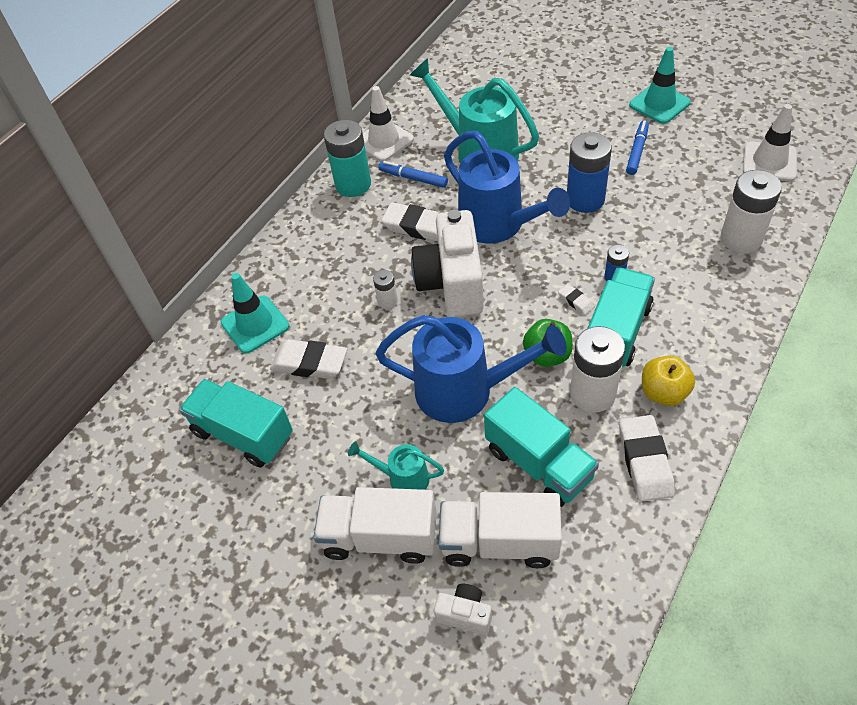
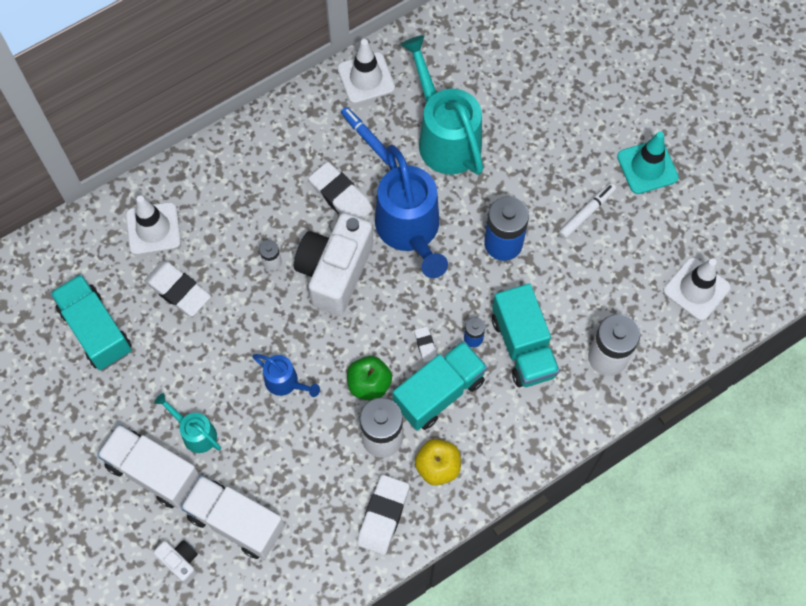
camera: 20 degrees right, 15 degrees up
turquoise traffic cone [221,273,289,354] -> white traffic cone [126,196,181,255]
turquoise battery [324,120,371,197] -> none
blue watering can [375,315,567,423] -> blue watering can [252,354,320,397], size x0.49
turquoise truck [484,387,599,507] -> turquoise truck moved to [492,284,560,387]
blue marker [626,120,649,175] -> white marker [559,183,616,239]

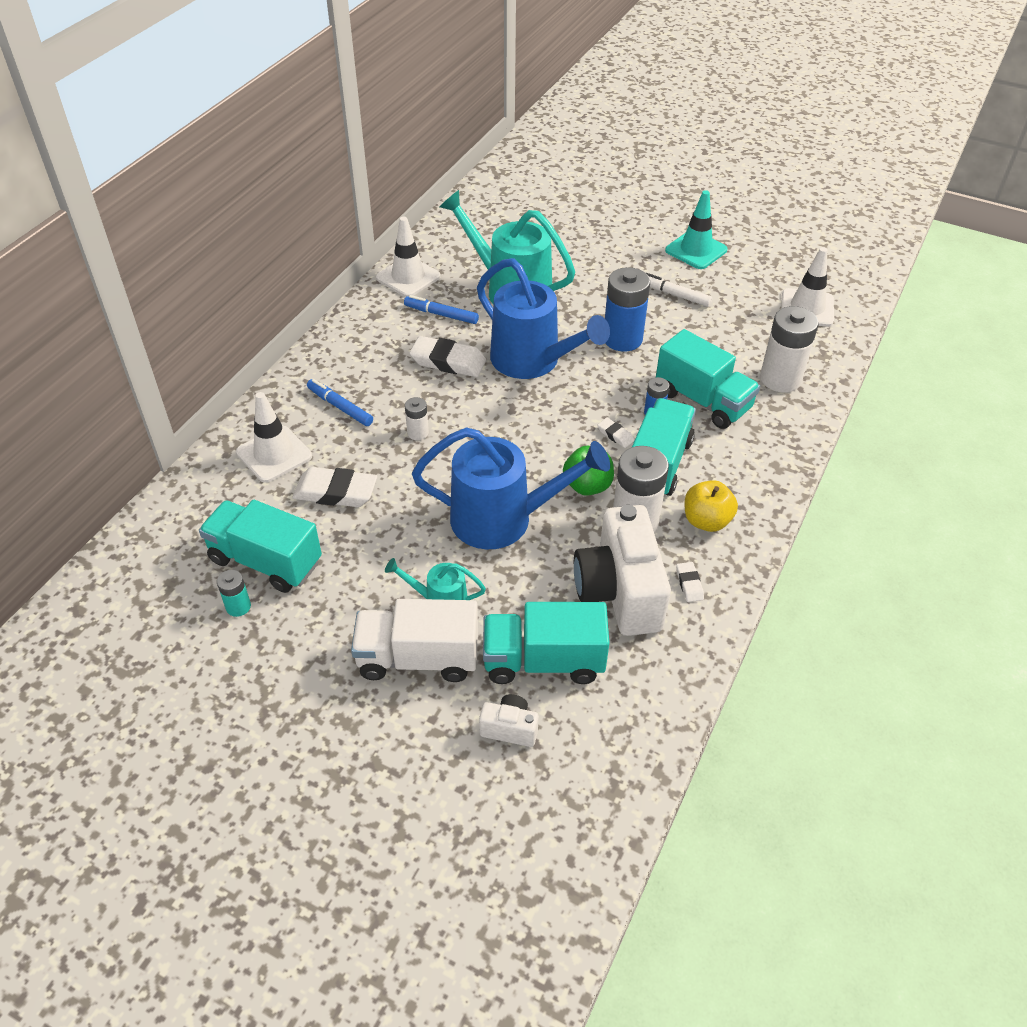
camera: 30 degrees left, 20 degrees down
white truck [181,475,285,559] -> turquoise truck [483,602,609,684]
blue watering can [252,354,320,397] -> blue watering can [412,427,610,549], size x2.03
white camera [294,213,373,316] -> white camera moved to [574,505,671,636]
white eraser [357,475,410,555] -> white eraser [676,562,704,602], size x0.49
white marker [559,183,616,239] -> white marker turned 75 degrees counterclockwise [646,273,712,307]
none -> turquoise battery [217,570,251,617]
none -> blue marker [307,379,373,426]

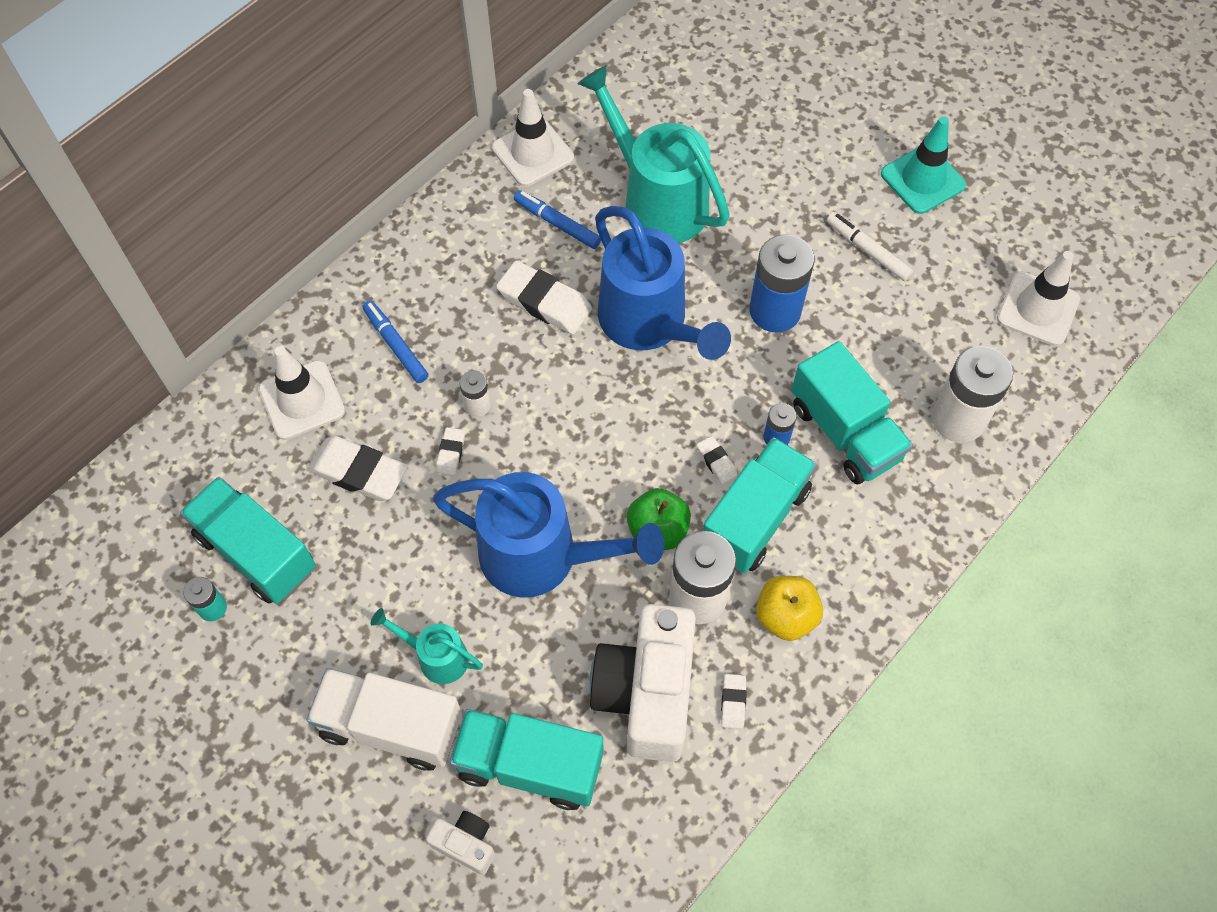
camera: 15 degrees right, 15 degrees up
none -> white eraser [436,427,465,476]

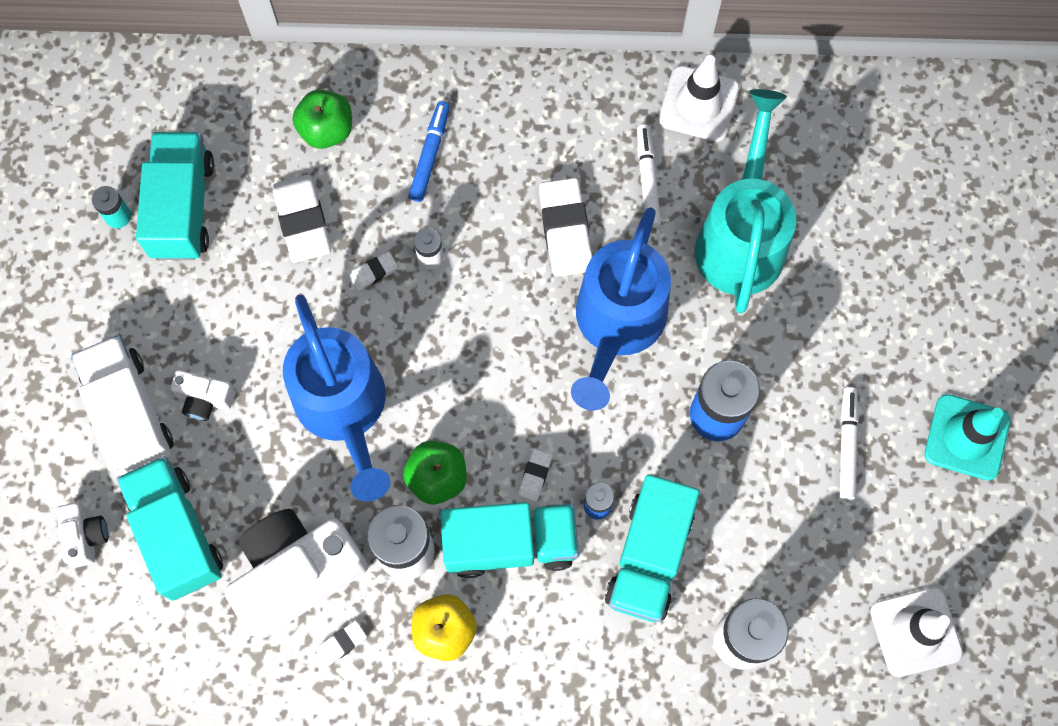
camera: 50 degrees right, 10 degrees up
white traffic cone [259,346,345,440] -> green apple [292,90,352,149]
turquoise watering can [371,608,483,684] -> white camera [170,370,235,421]
blue marker [514,190,601,249] -> white marker [637,124,661,228]

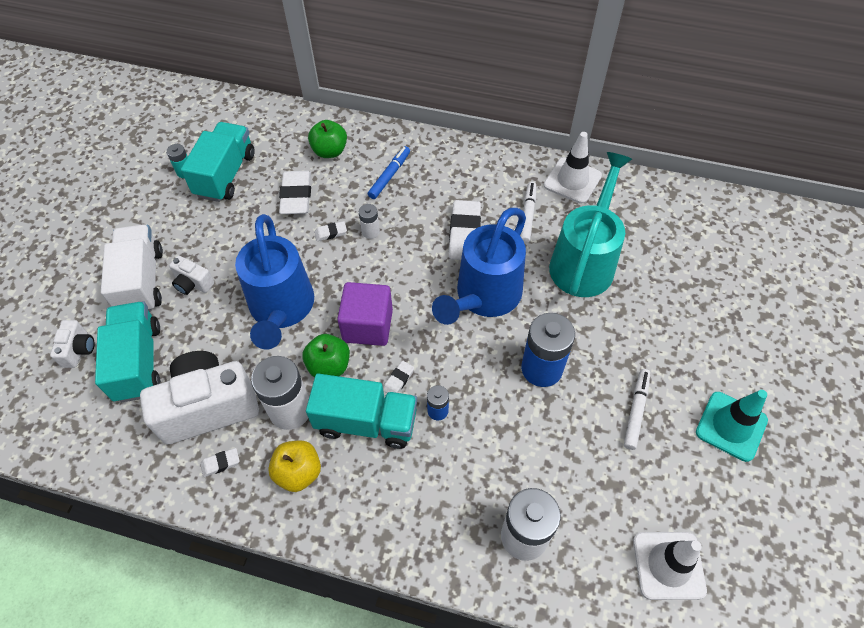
camera: 15 degrees right, 15 degrees down
turquoise truck [605,474,700,622] -> none
none -> purple cube [337,282,393,346]

